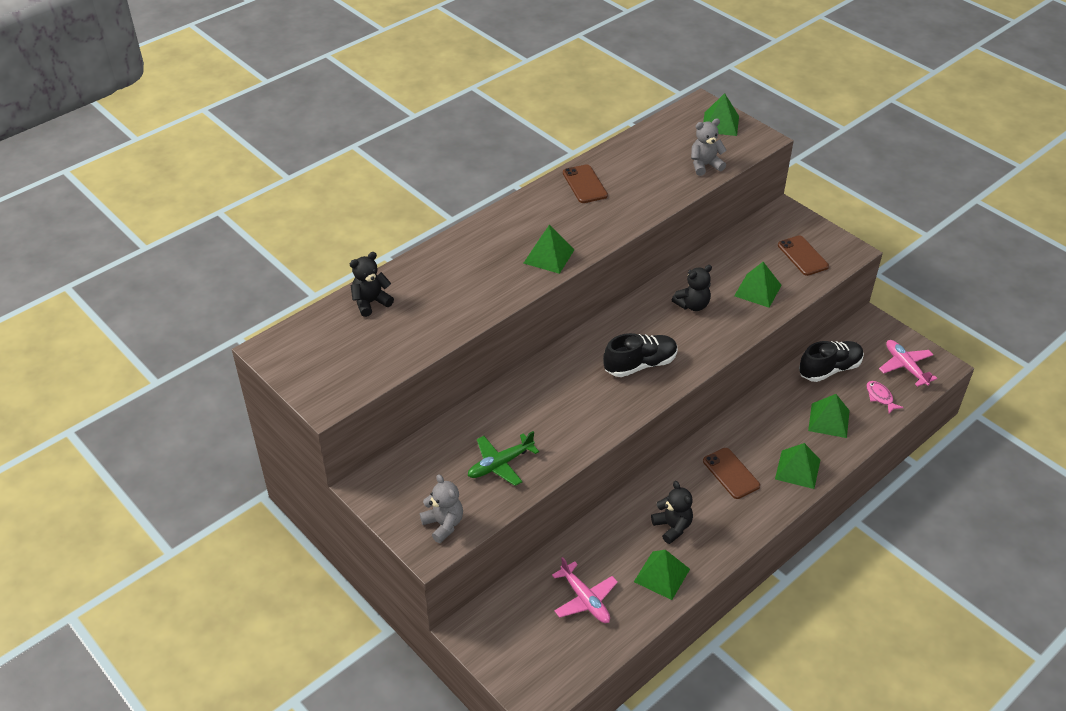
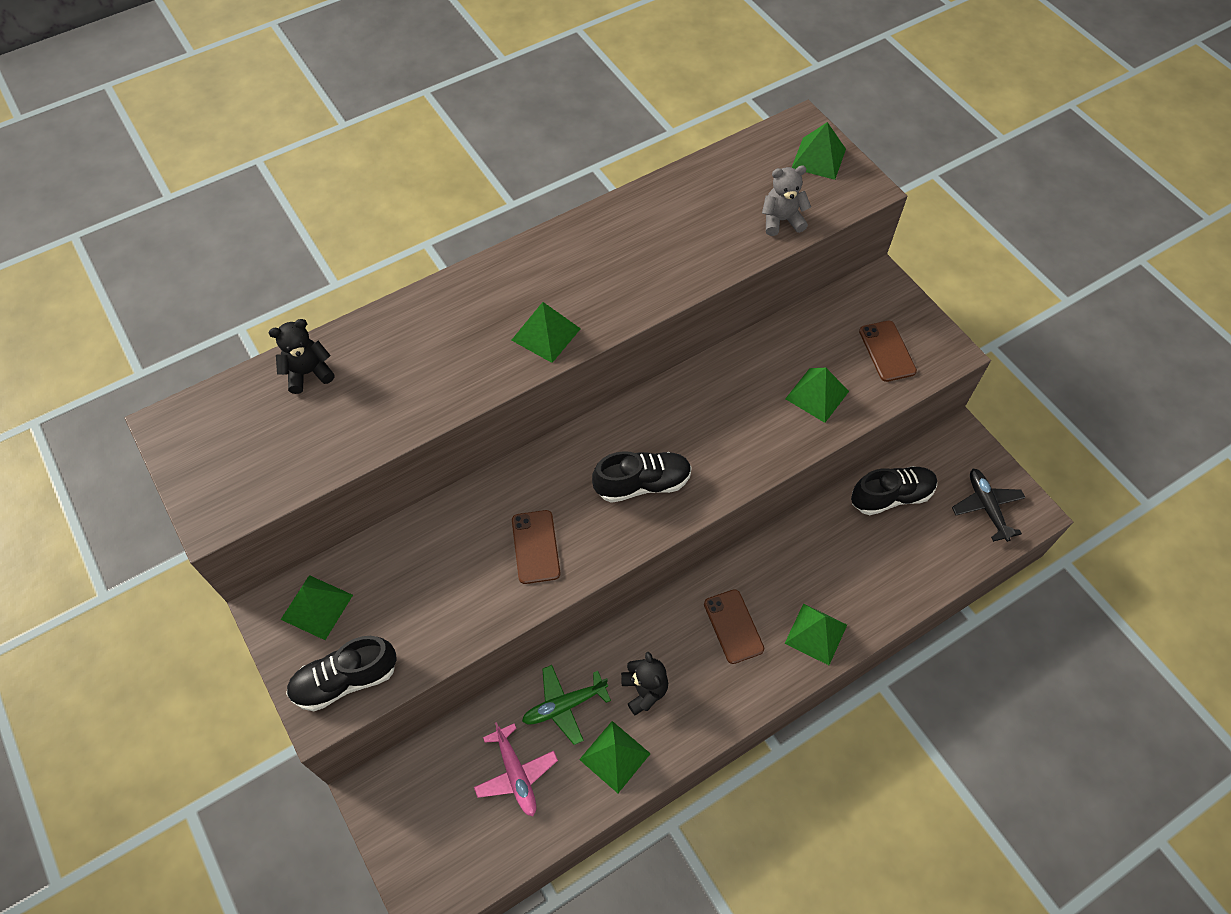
camera: 10 degrees right, 15 degrees up
grey teddy bear [420,475,463,543] -> black shoe [286,636,397,711]
green plane [468,431,539,486] -> green plane moved to [522,665,611,745]
brown phone [563,164,608,203] -> brown phone moved to [512,510,560,584]
black teddy bear [672,265,712,311] -> none
green pyramid [808,394,850,438] -> green pyramid moved to [281,575,353,640]
pink fish [866,381,904,414] -> none
pink plane [879,340,938,387] -> black plane [952,469,1026,542]

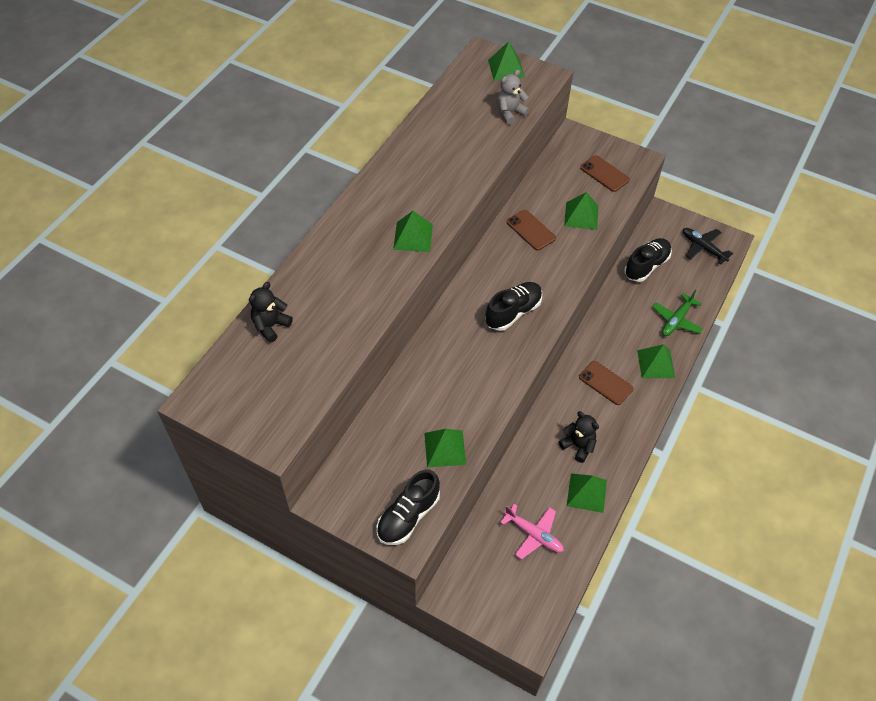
camera: 30 degrees left, 5 degrees down
green pyramid [281,575,353,640] -> green pyramid moved to [424,429,466,467]
brown phone [512,510,560,584] -> brown phone moved to [507,210,556,251]
green plane [522,665,611,745] -> green plane moved to [652,290,703,336]

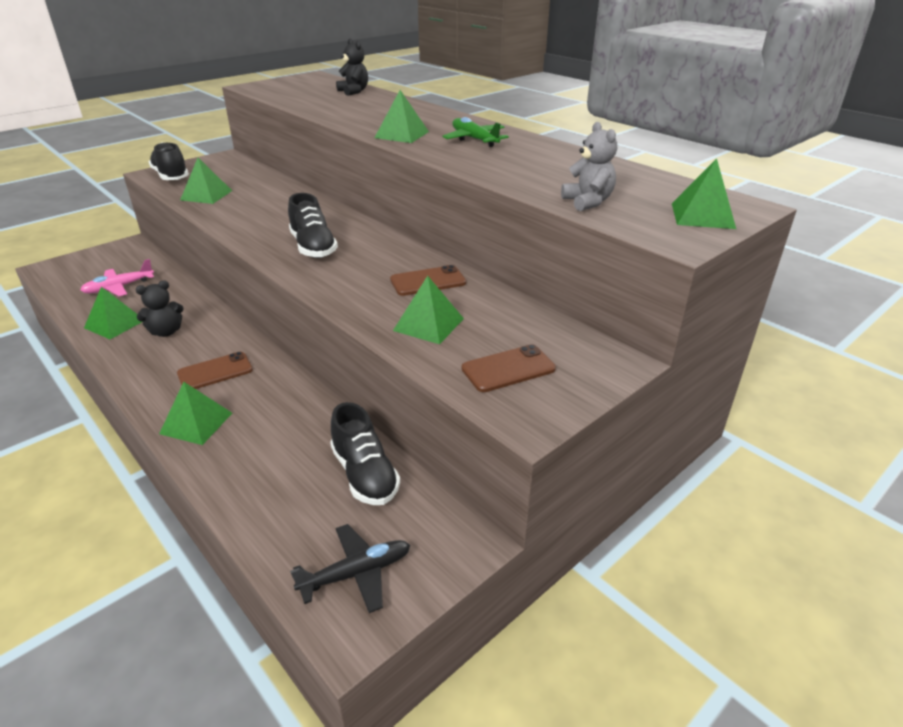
camera: 110 degrees right, 20 degrees down
green plane [652,290,703,336] -> green plane moved to [442,117,509,147]

